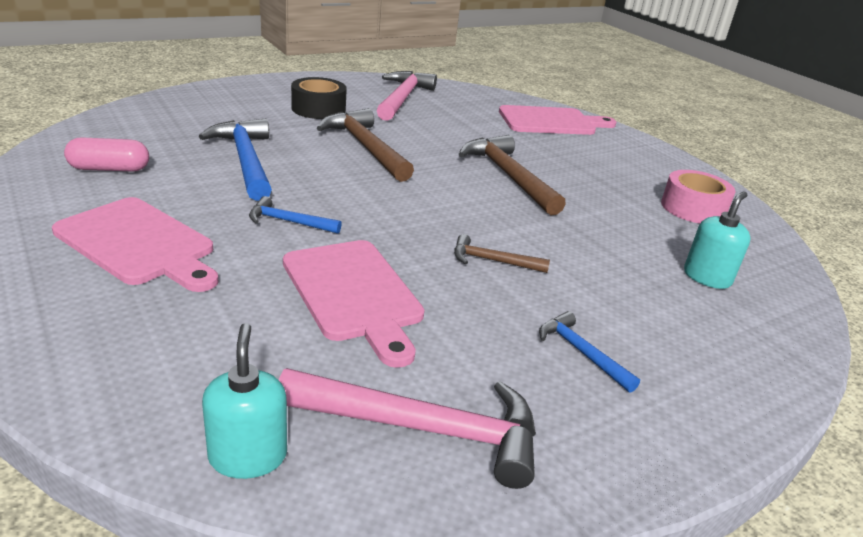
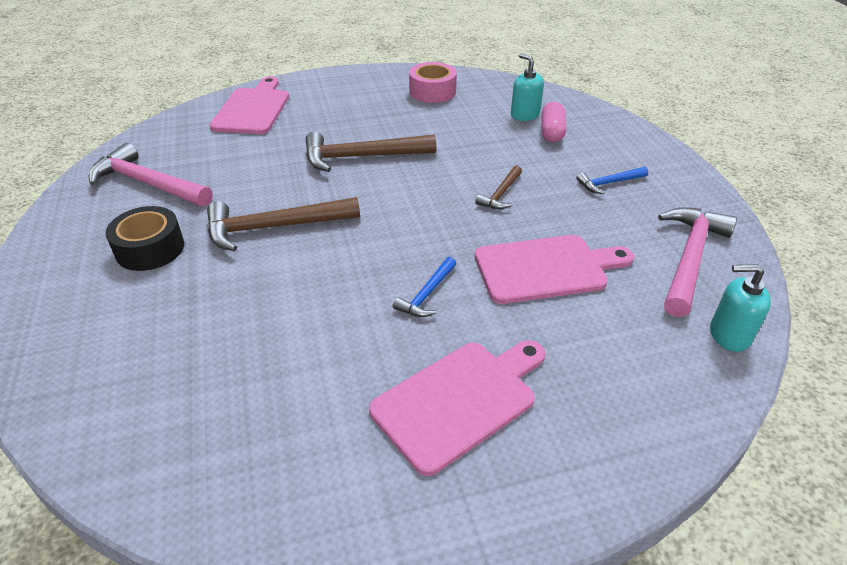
camera: 70 degrees left, 10 degrees up
pink capsule [64,137,149,172] -> pink capsule moved to [542,102,566,143]
blue hammer [199,119,272,201] -> none

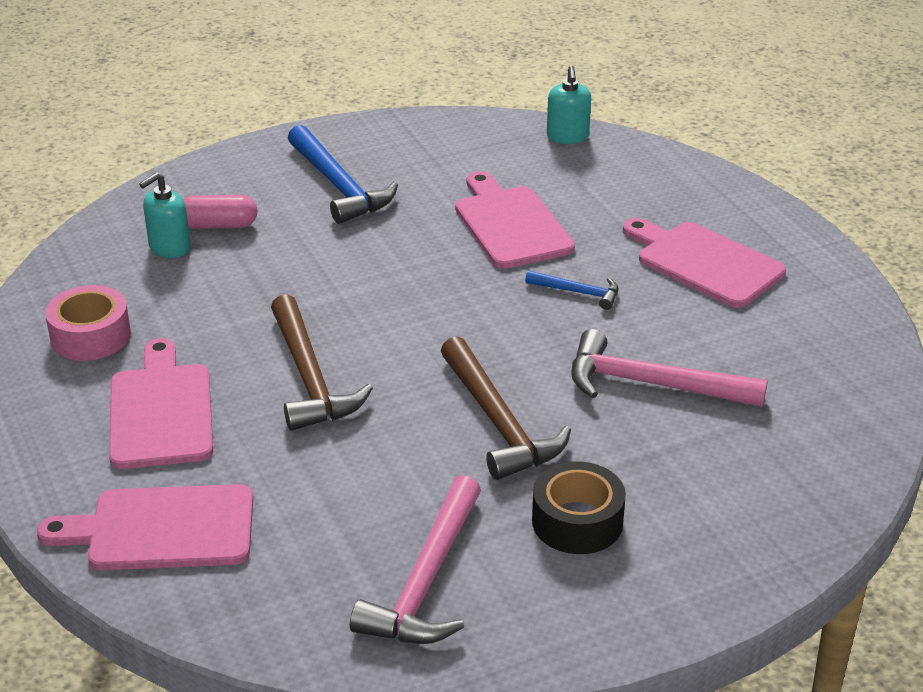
camera: 100 degrees left, 5 degrees down
brown hammer [475,165,522,209] -> none
blue hammer [576,167,648,194] -> blue hammer [288,125,398,224], size x1.91
pink hammer [658,207,737,317] -> pink hammer moved to [571,329,768,407]
none -> pink cutting board [109,338,213,469]

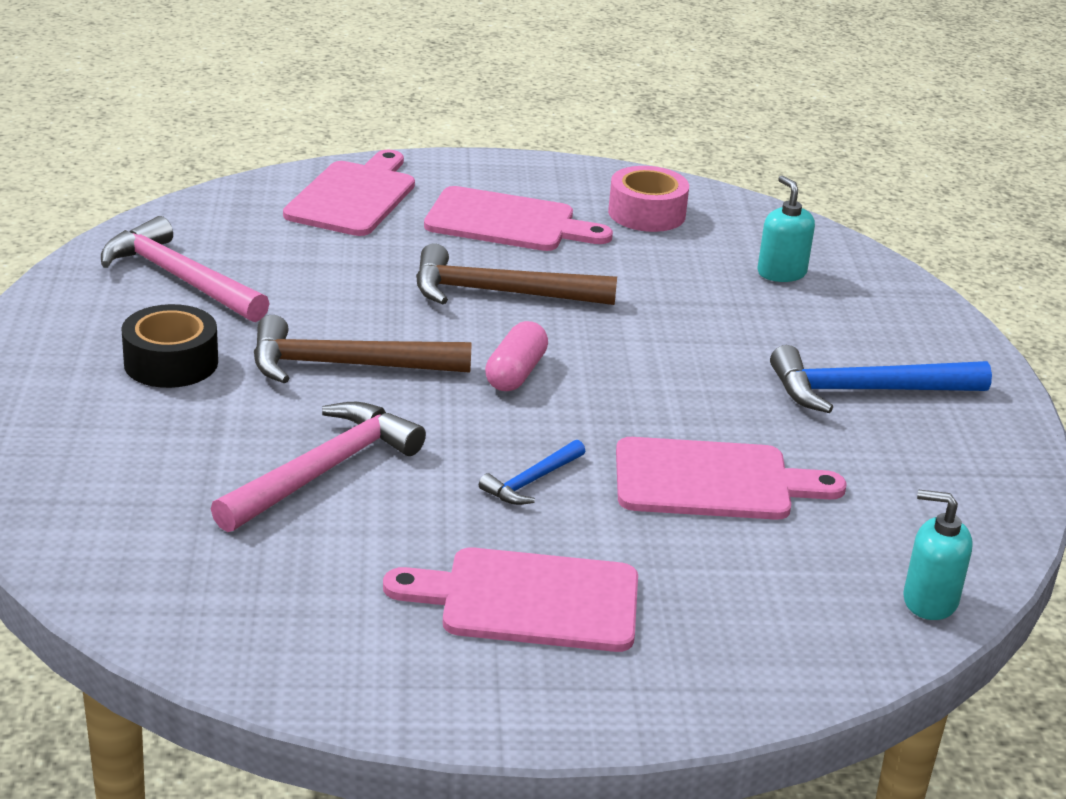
camera: 110 degrees right, 5 degrees down
pink capsule [183,195,257,229] -> pink capsule moved to [485,321,548,391]
pink cutting board [623,218,786,308] -> pink cutting board turned 150 degrees counterclockwise [383,547,638,652]

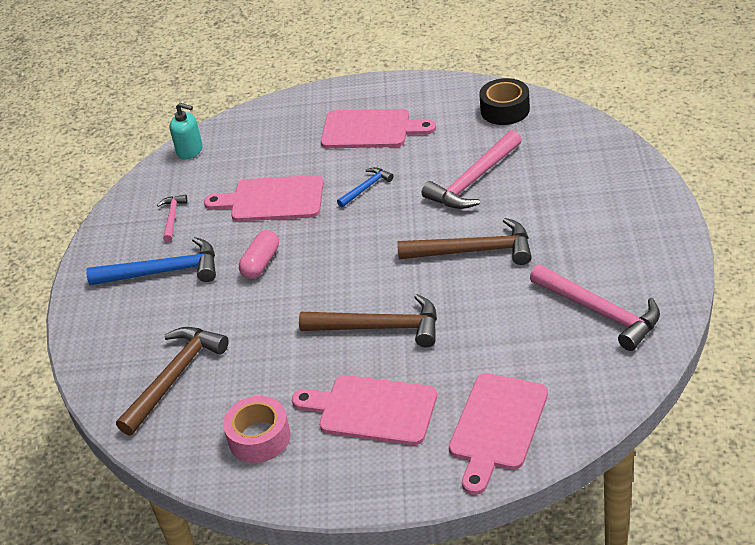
camera: 170 degrees left, 10 degrees up
black tape [121,304,218,388] -> black tape moved to [479,78,530,125]
pink capsule [485,321,548,391] -> pink capsule moved to [239,230,279,279]
turquoise soap dispenser [758,175,815,282] -> brown hammer [116,327,229,436]
none -> pink hammer [157,194,187,242]

